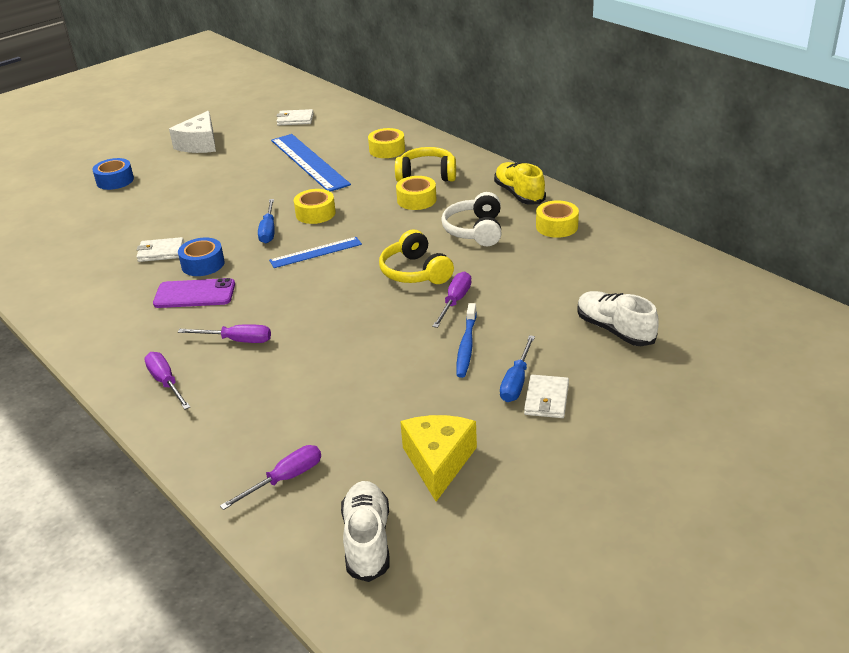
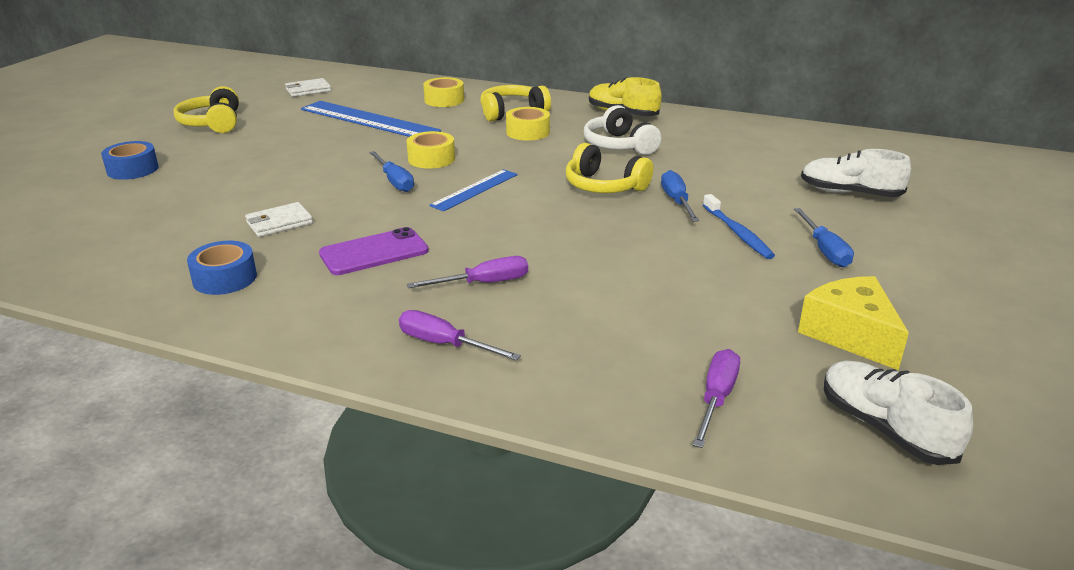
camera: 30 degrees left, 5 degrees down
white cheese [169,111,216,153] -> yellow headphones [174,86,239,133]
blue tape [178,238,225,276] -> blue tape moved to [187,241,257,295]
purple screwdriver [432,271,472,328] -> blue screwdriver [661,170,699,222]
white wallet [524,375,569,418] -> none
yellow tape [536,200,579,238] -> none

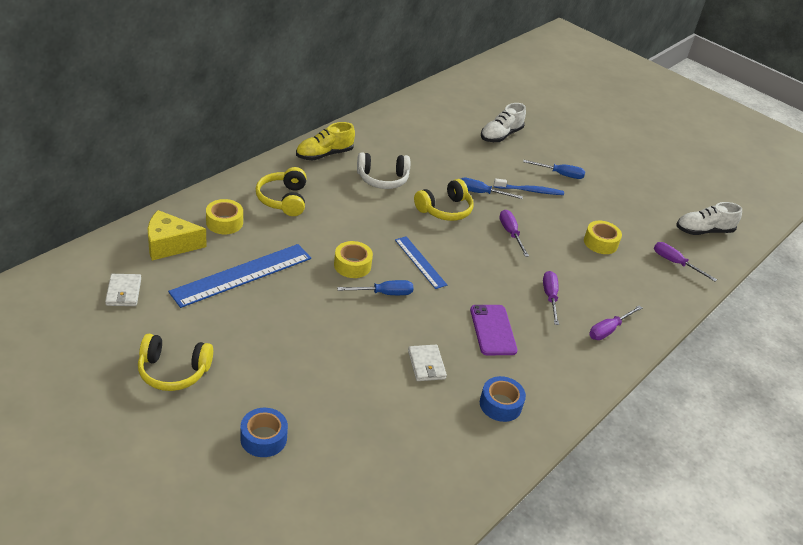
camera: 75 degrees left, 10 degrees up
yellow tape [506,107,550,141] -> yellow tape moved to [584,221,622,254]
yellow cheese [798,276,909,370] -> yellow cheese moved to [148,210,207,260]
none -> purple screwdriver [499,210,529,257]

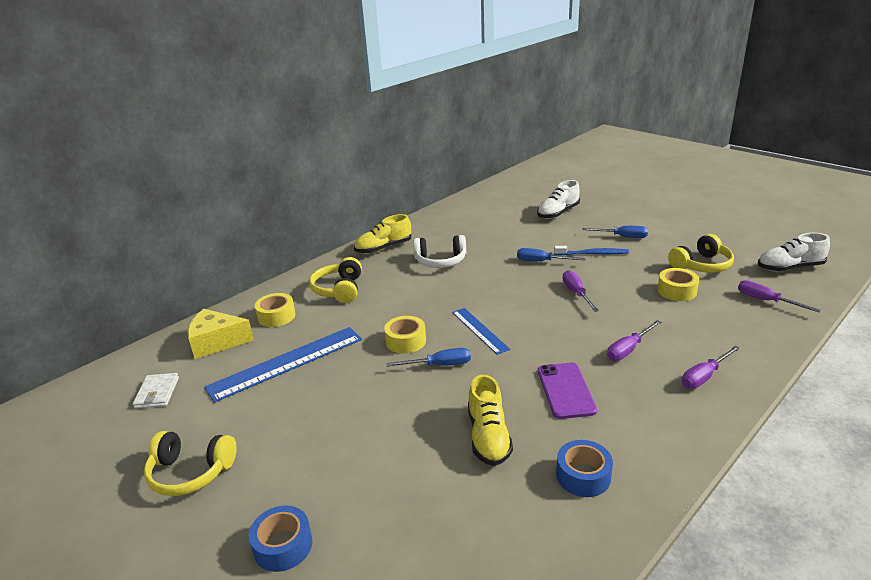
camera: 10 degrees right, 10 degrees down
white wallet [408,345,447,381] -> yellow shoe [468,375,513,466]
yellow headphones [414,179,473,221] -> yellow headphones moved to [668,234,734,273]
purple screwdriver [543,271,559,325] -> purple screwdriver turned 135 degrees counterclockwise [607,320,661,361]

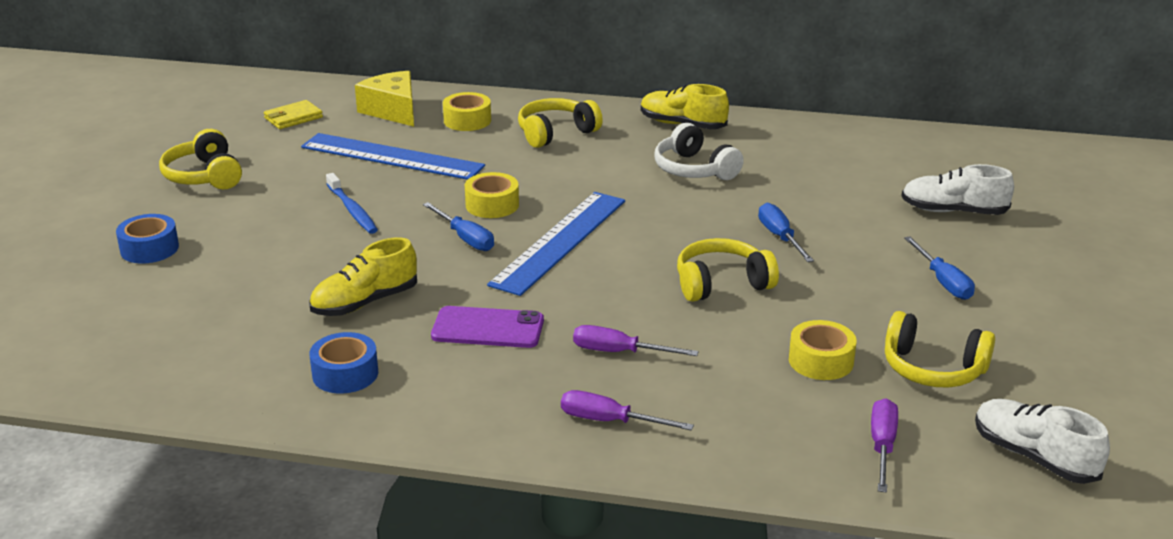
camera: 55 degrees right, 0 degrees up
white wallet [133,373,179,409] -> yellow wallet [264,100,323,129]
blue ruler [452,308,510,355] -> blue ruler [487,192,625,296], size x1.75
purple phone [538,363,597,419] -> purple phone turned 45 degrees clockwise [431,306,544,348]
blue toothbrush [554,246,629,255] -> blue toothbrush moved to [326,173,378,234]
purple screwdriver [562,270,599,312] -> yellow headphones [677,238,779,302]

